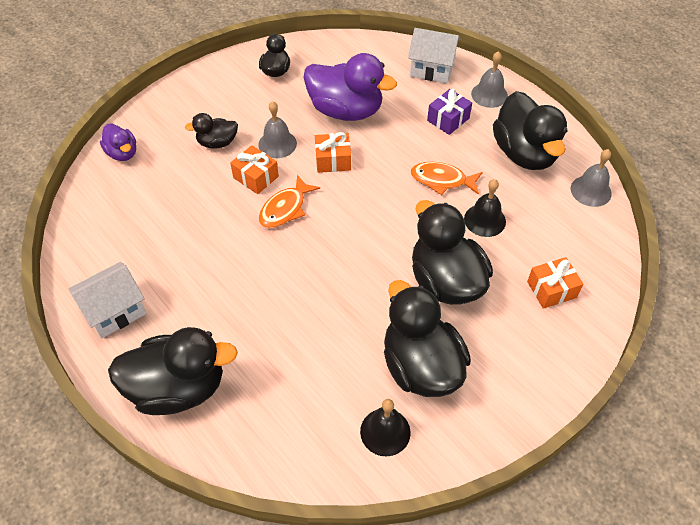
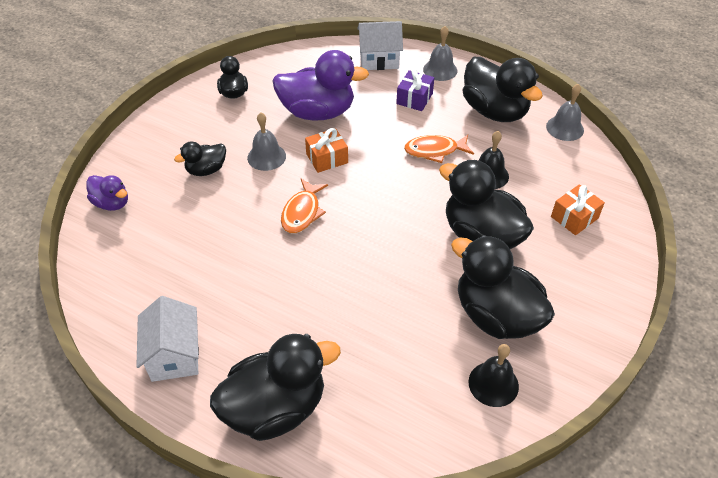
camera: 20 degrees left, 5 degrees down
white house [69,262,147,339] -> white house turned 45 degrees counterclockwise [136,296,199,382]
orange gift [230,145,279,194] -> none

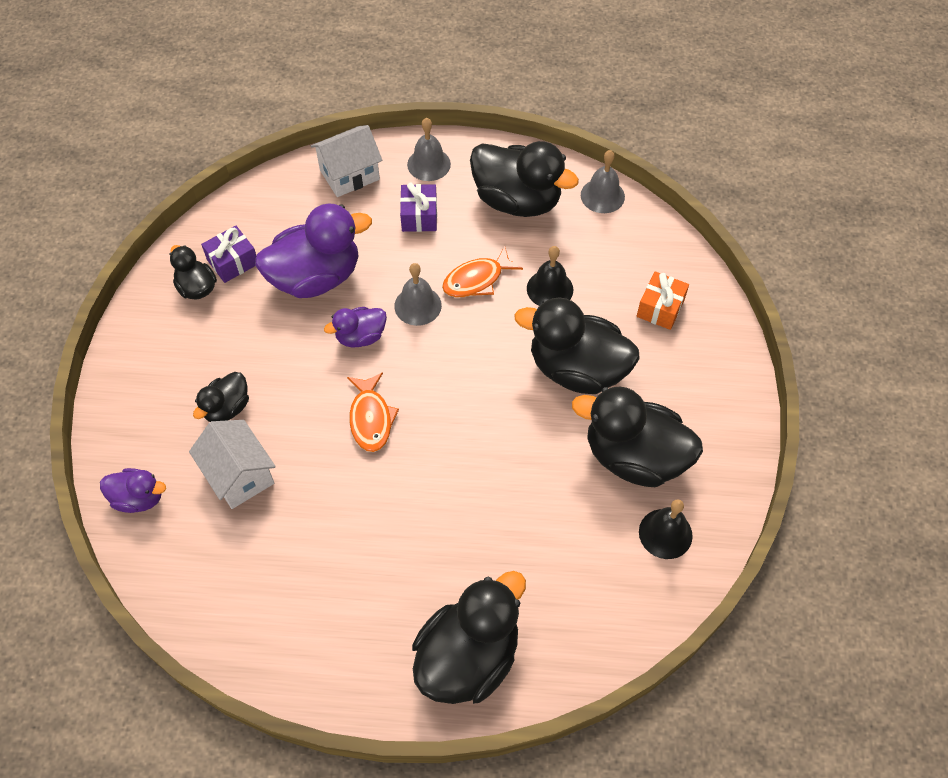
camera: 25 degrees left, 10 degrees up
white house [136,296,199,382] -> white house moved to [189,420,276,509]
grey bell [247,113,286,171] -> grey bell moved to [394,263,442,326]
orange gift [305,128,348,173] -> purple duck [324,307,387,348]
none -> purple gift [201,226,256,283]

